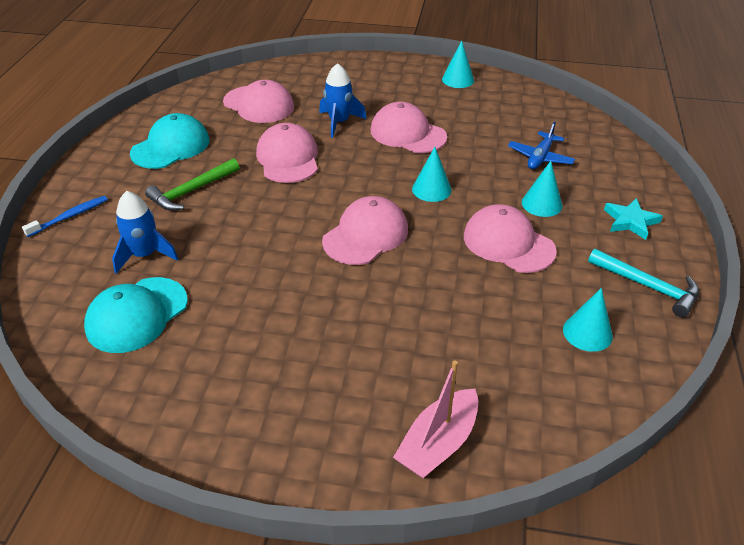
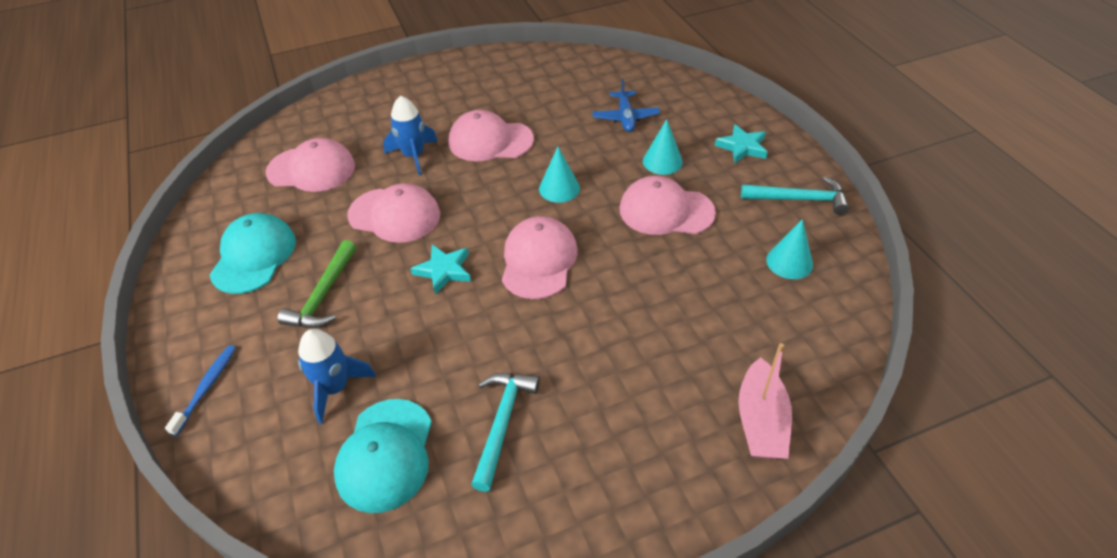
camera: 30 degrees left, 5 degrees up
pink cap [256,123,318,183] -> pink cap turned 150 degrees clockwise [347,183,440,243]
turquoise cone [442,41,474,88] -> none
none -> turquoise star [410,244,471,295]
none -> turquoise hammer [471,373,540,492]

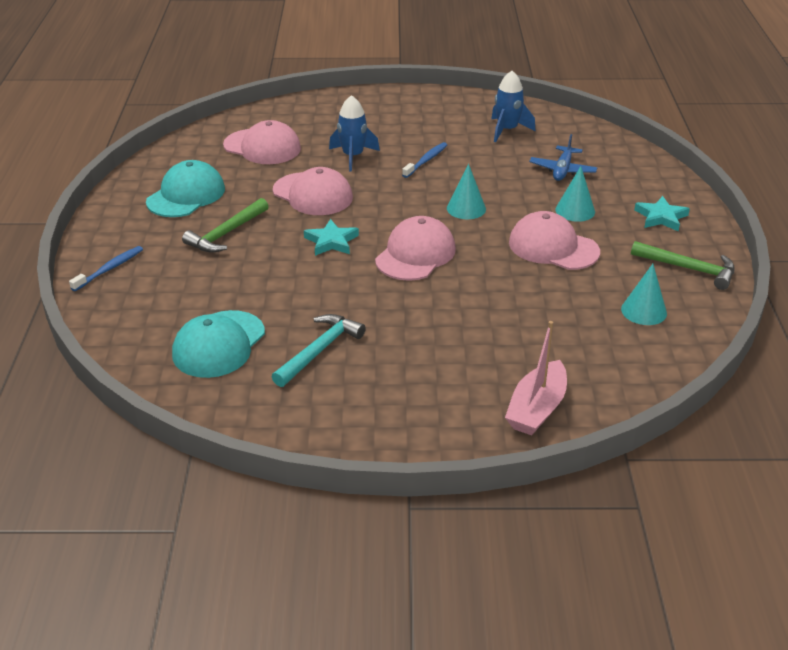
camera: 20 degrees right, 10 degrees down
blue rocket [298,329,376,424] -> blue rocket moved to [491,71,535,142]
pink cap [449,110,534,161] -> blue toothbrush [402,142,447,178]
turquoise hammer [741,177,849,215] -> green hammer [631,241,735,290]

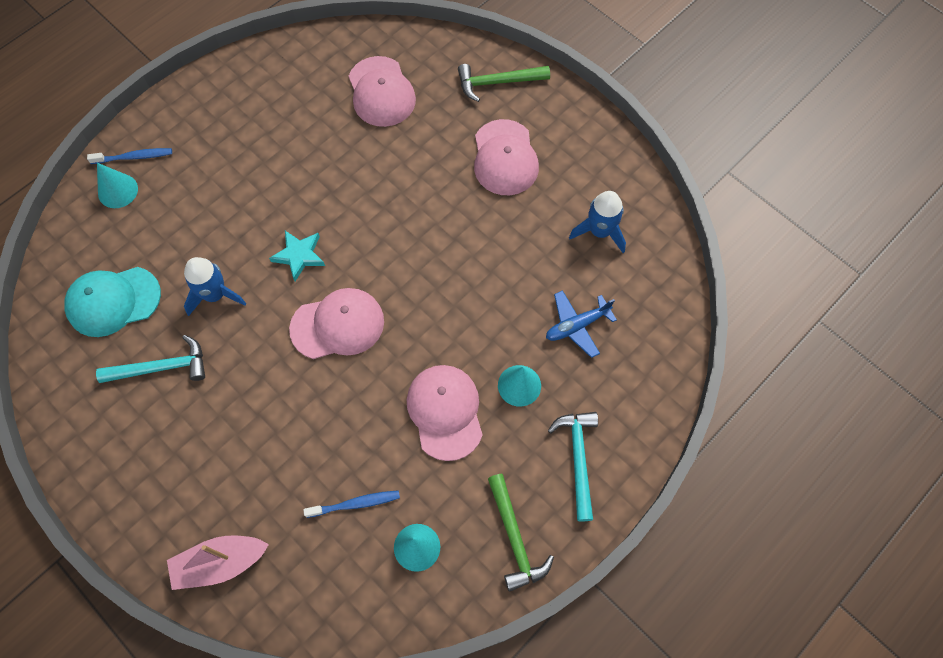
camera: 45 degrees right, 30 degrees up
turquoise cap [146,160,225,217] -> none
green hammer [182,198,269,253] -> green hammer moved to [458,64,550,102]
pink cap [273,167,353,215] -> pink cap moved to [474,119,539,195]
blue rocket [329,95,380,172] -> blue rocket moved to [184,257,246,316]
blue toothbrush [402,142,447,178] -> blue toothbrush moved to [303,490,400,518]
turquoise cone [447,164,486,219] -> turquoise cone moved to [97,163,138,208]
turquoise star [634,196,690,231] -> turquoise hammer [548,412,598,522]

